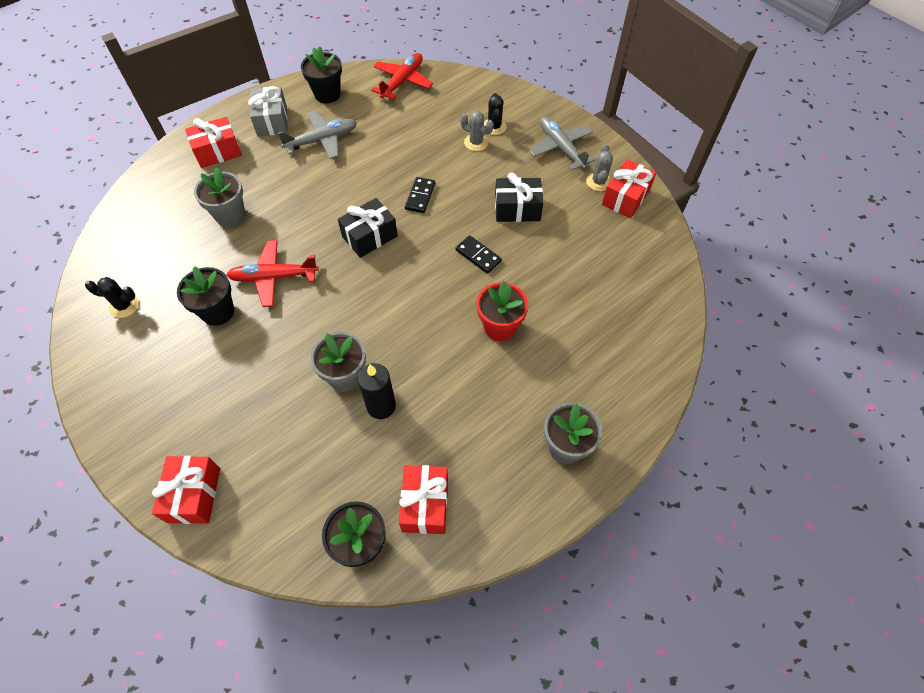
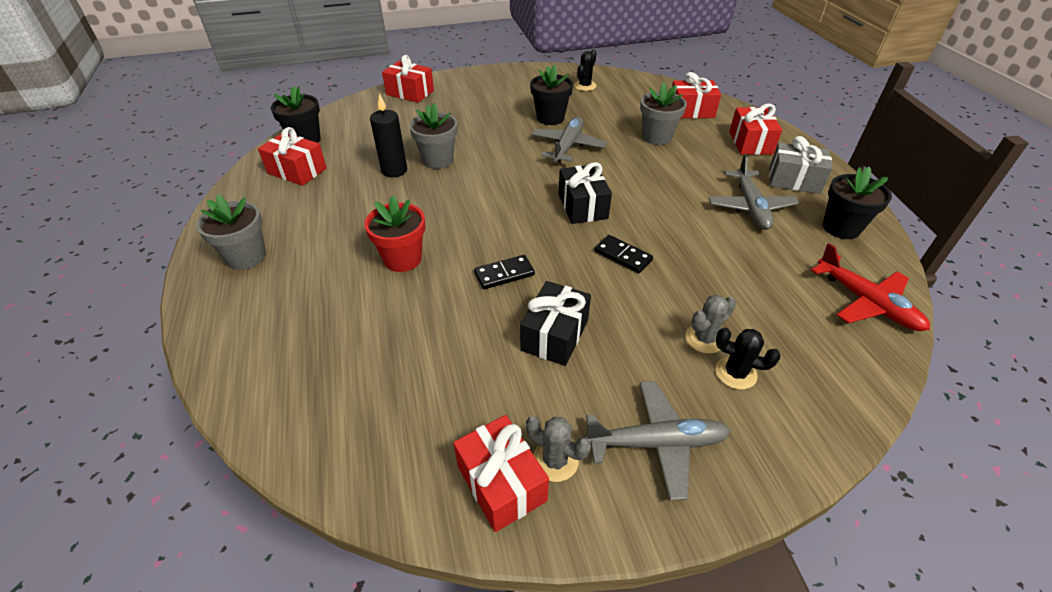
camera: 115 degrees right, 15 degrees down
red plane [227,240,319,307] -> grey plane [531,116,607,162]
none -> red gift [672,72,721,118]

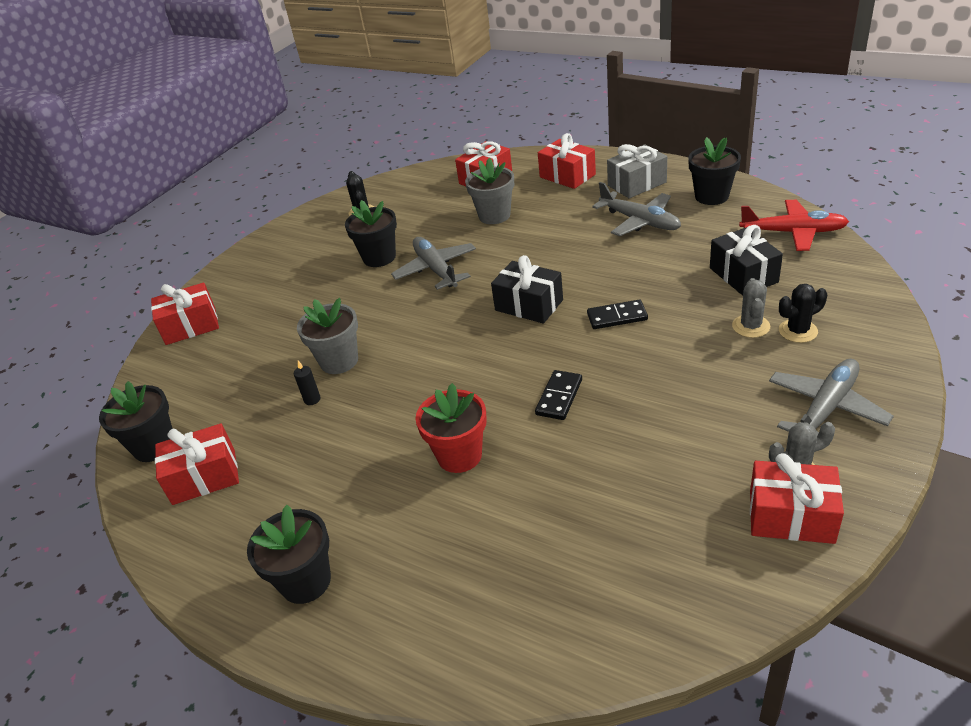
camera: 40 degrees left, 5 degrees down
grey flower pot [196,194,266,270] -> black flower pot [247,505,331,604]
black candle [370,94,407,177] -> black candle [294,361,321,405], size x0.50
black gift [520,281,591,366] -> black gift moved to [710,225,783,296]

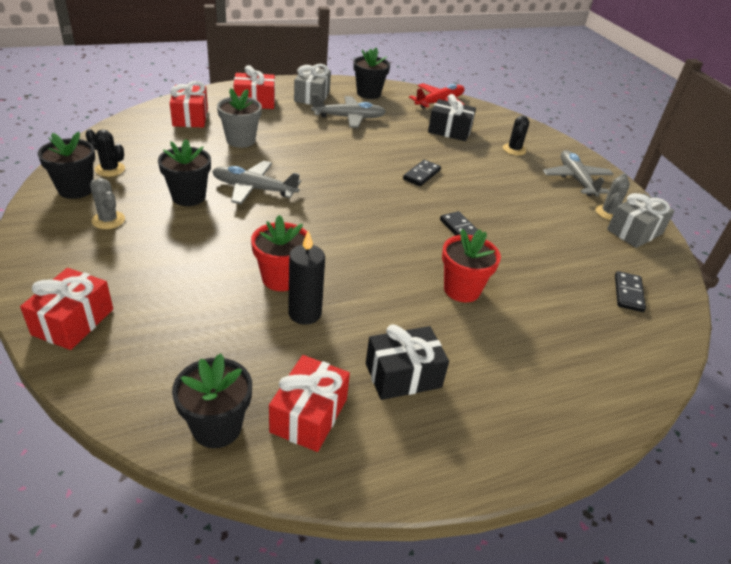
camera: 60 degrees left, 0 degrees up
black flower pot [247,505,331,604] -> black flower pot moved to [38,132,95,199]
black candle [294,361,321,405] -> black candle [288,230,325,325], size x1.99
grey flower pot [297,298,358,374] -> red flower pot [251,215,307,291]
black gift [491,255,563,324] -> black gift moved to [366,324,449,400]
grey cactus [732,278,770,338] -> grey cactus moved to [90,178,125,229]
red gift [750,453,844,544] -> grey gift [607,193,675,248]
none -> black domino [615,271,646,312]

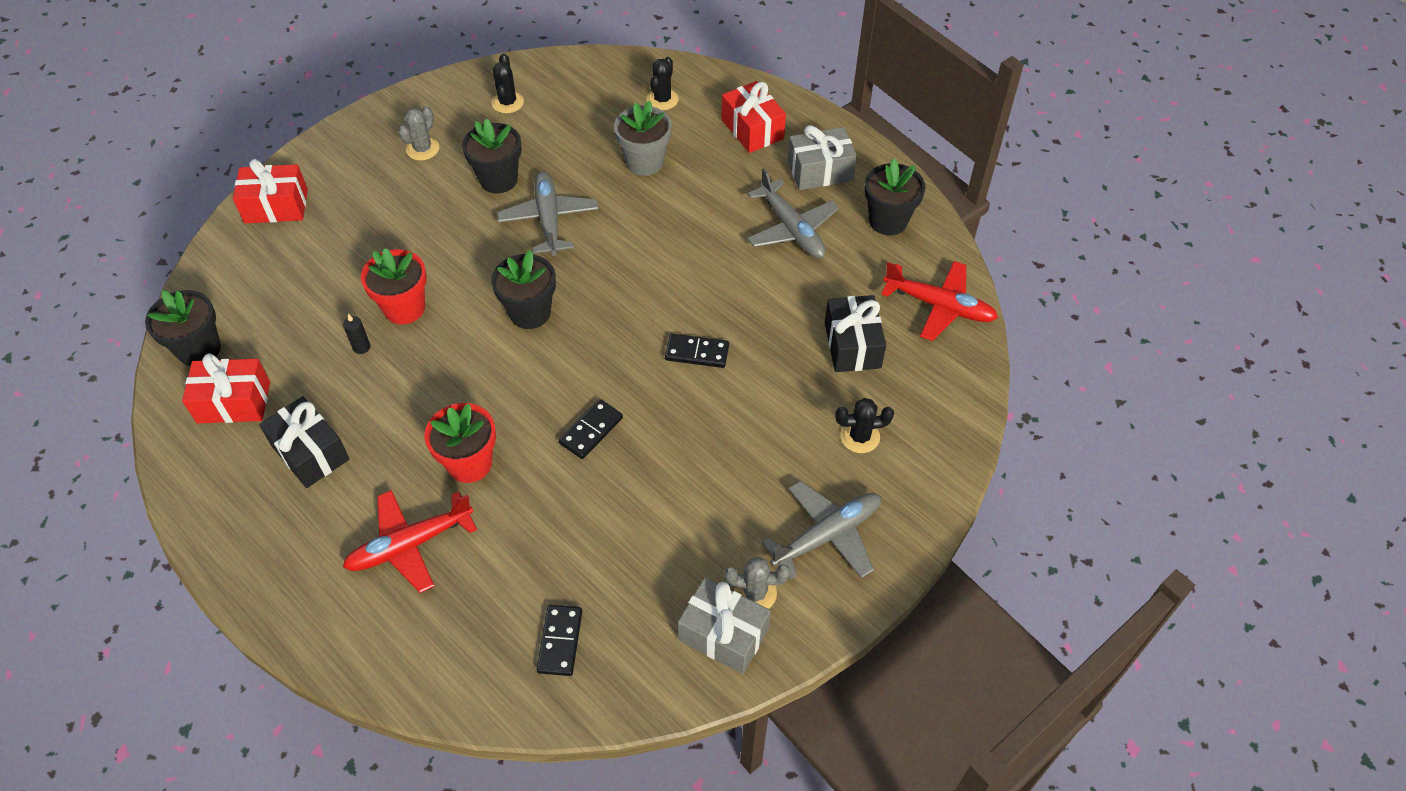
camera: 70 degrees right, 15 degrees up
black flower pot [38,132,95,199] -> black flower pot moved to [491,250,556,329]
red gift [170,81,208,128] -> black cactus [647,57,679,110]
black candle [288,230,325,325] -> black candle [343,314,370,354], size x0.50
black domino [615,271,646,312] -> black domino turned 75 degrees counterclockwise [537,605,582,676]
none -> red plane [343,490,477,593]

